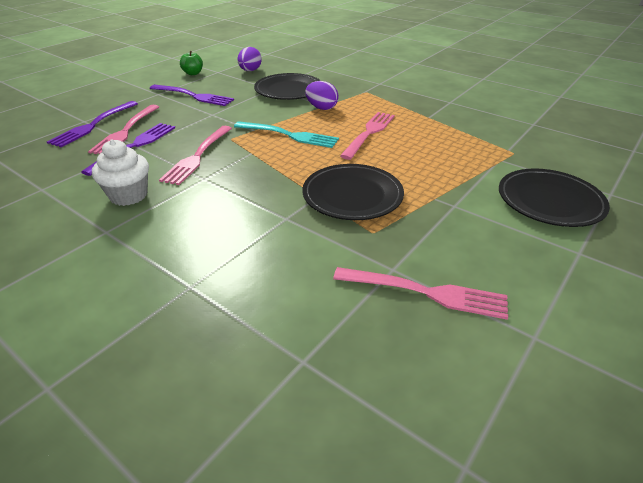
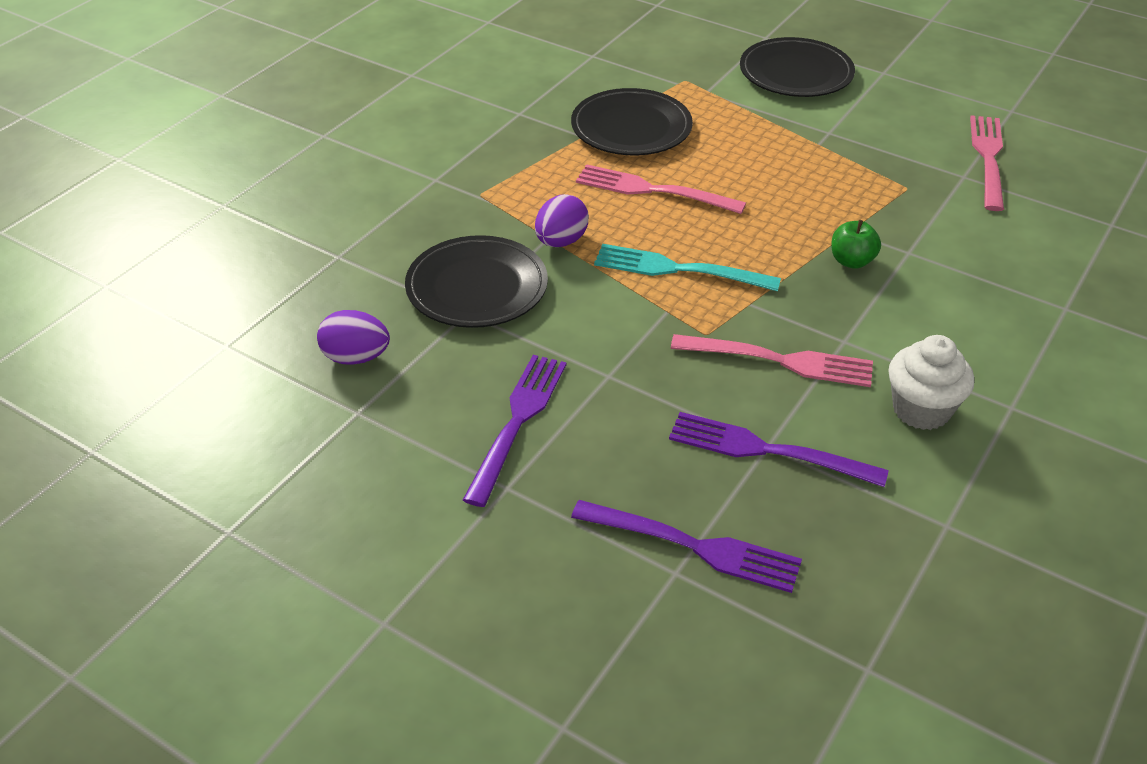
camera: 95 degrees left, 5 degrees up
pink fork [88,105,159,154] -> none
green apple [180,51,203,75] -> green apple moved to [831,220,881,269]
turquoise fork [234,121,339,148] -> turquoise fork turned 90 degrees counterclockwise [594,244,781,292]
black plate [302,164,404,220] -> black plate moved to [571,88,693,155]

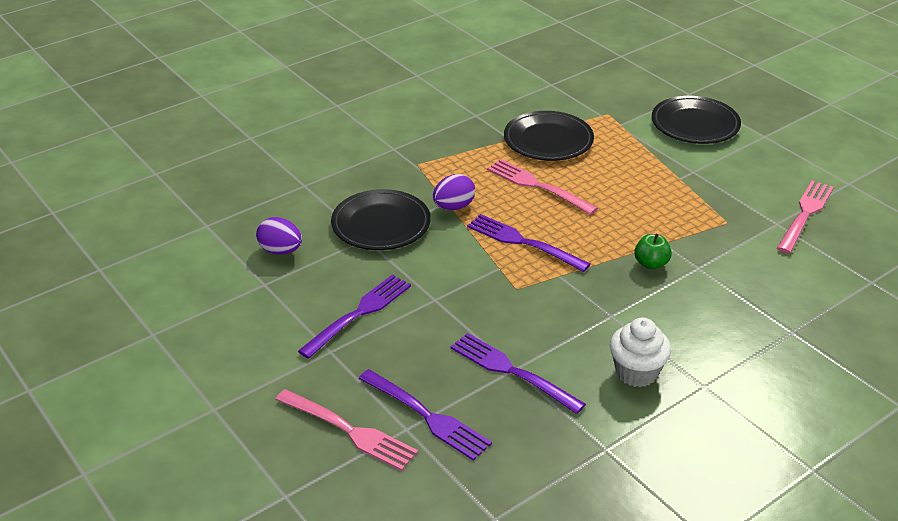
camera: 20 degrees right, 5 degrees down
turquoise fork [594,244,781,292] -> purple fork [467,214,590,272]
pink fork [671,334,873,387] -> pink fork moved to [275,389,418,471]

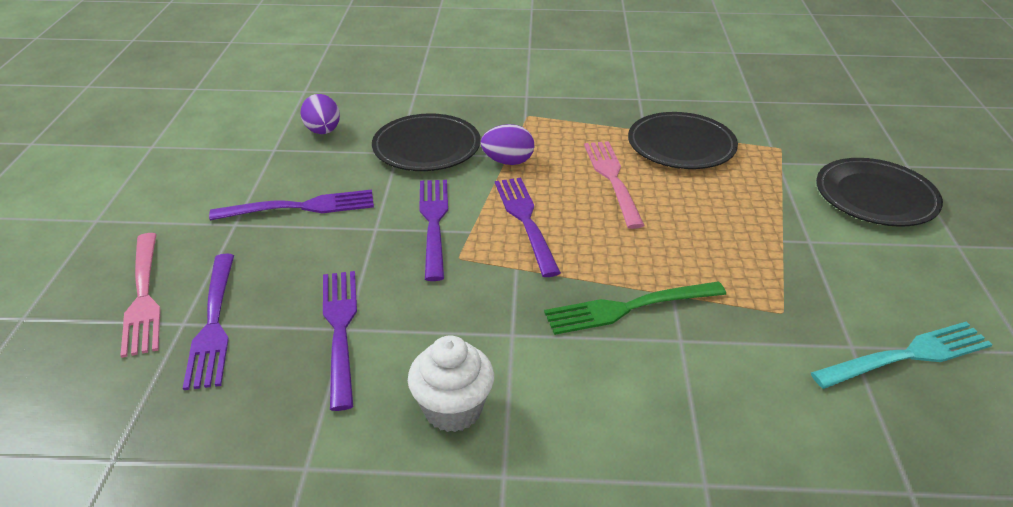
camera: 40 degrees right, 0 degrees up
green apple [634,234,672,269] -> green fork [544,281,726,335]
pink fork [777,180,834,254] -> turquoise fork [811,322,992,389]
none -> purple fork [419,180,448,281]

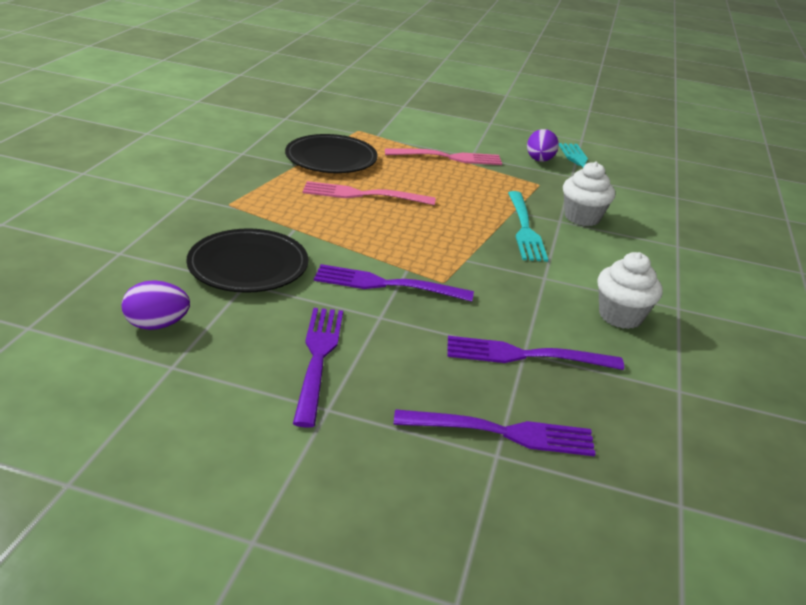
camera: 80 degrees left, 5 degrees down
pink fork [120,233,161,358] -> pink fork moved to [385,149,502,165]
purple egg [481,124,534,165] -> purple egg moved to [527,129,559,162]
purple fork [495,178,561,277] -> none
green fork [544,281,726,335] -> turquoise fork [508,191,548,262]
black plate [816,158,943,227] -> none
none -> white cupcake [563,162,615,226]

